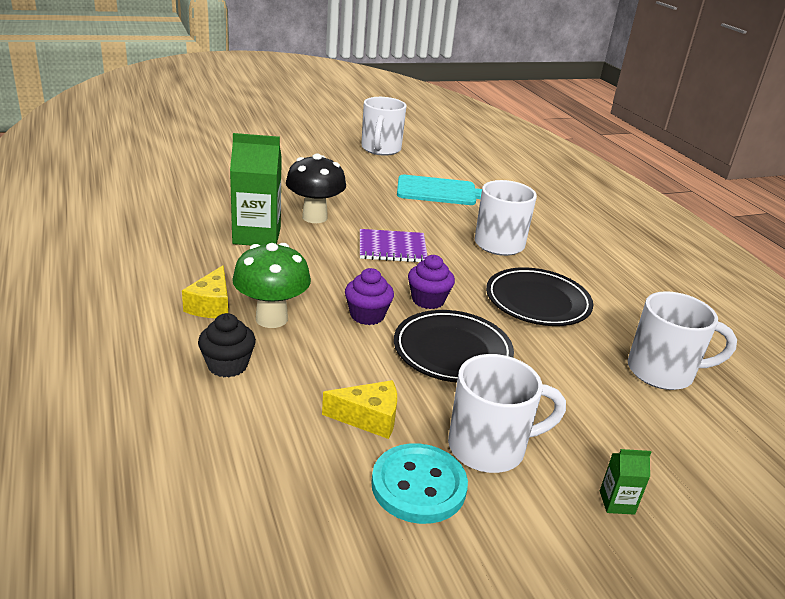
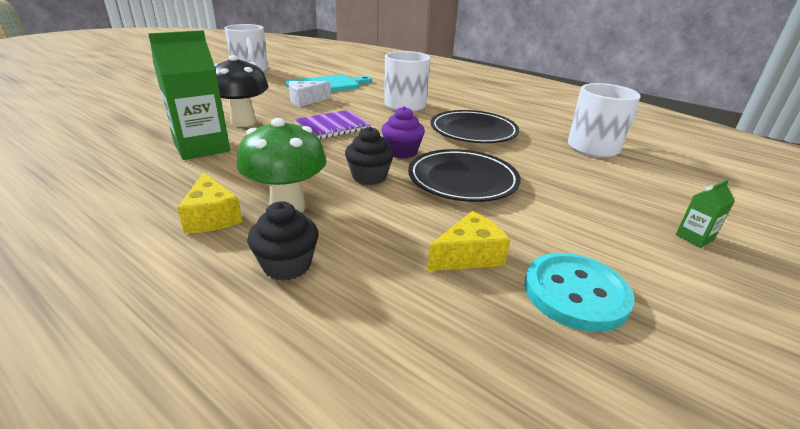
camera: 30 degrees left, 0 degrees up
purple cupcake [345,268,394,325] -> black cupcake [345,127,394,185]
white mug [448,354,566,473] -> none
none -> white cheese [289,81,331,107]

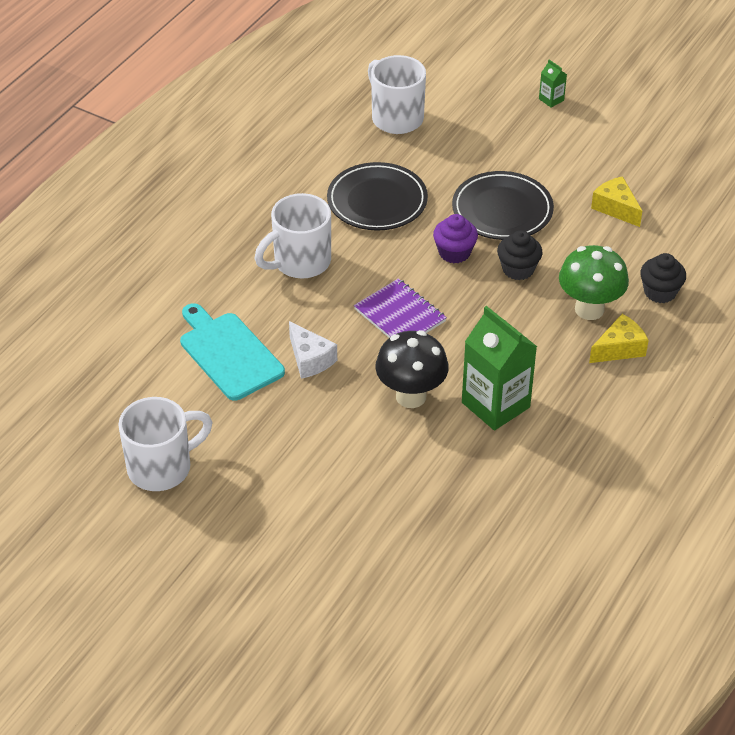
camera: 95 degrees left, 15 degrees up
turquoise button [525,253,634,332] -> none

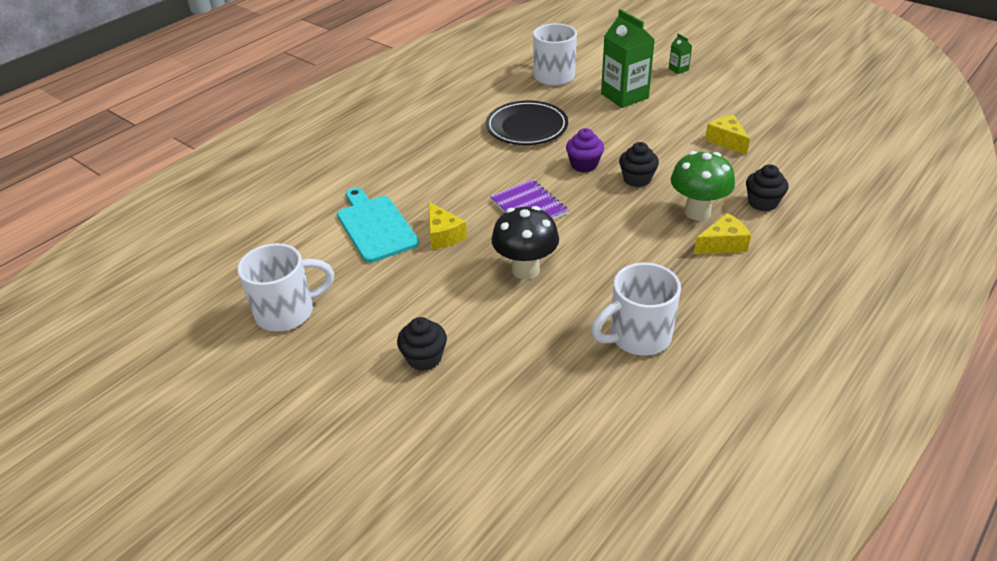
camera: 10 degrees right, 5 degrees down
white mug [255,193,331,279] -> white mug moved to [591,263,681,356]
white cheese [289,321,337,379] -> yellow cheese [429,202,467,249]
black plate [452,171,554,240] -> none
green carton [462,306,537,431] -> green carton moved to [601,9,655,108]
none -> black cupcake [397,317,447,371]

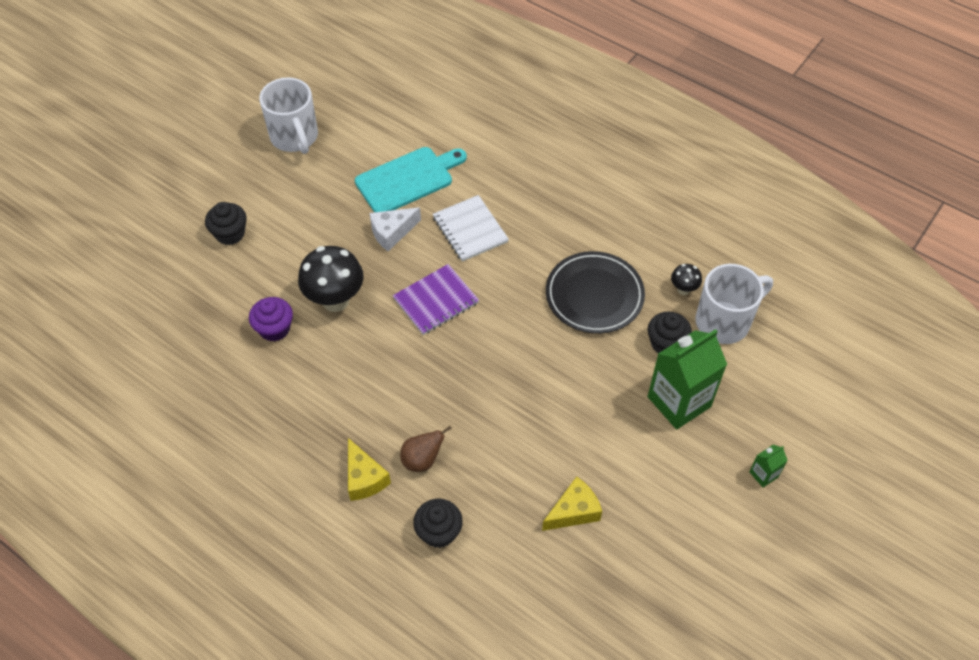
camera: 85 degrees right, 15 degrees up
yellow cheese [429,202,467,249] -> white cheese [369,207,421,251]
purple cupcake [566,128,604,172] -> purple cupcake moved to [249,297,293,341]
white mug [591,263,681,356] -> none
black cupcake [619,142,659,187] -> black cupcake moved to [648,312,692,353]
green mushroom [671,151,735,221] -> brown pear [400,426,452,472]
none -> white notebook [433,195,509,262]
none -> black mushroom [671,264,702,295]

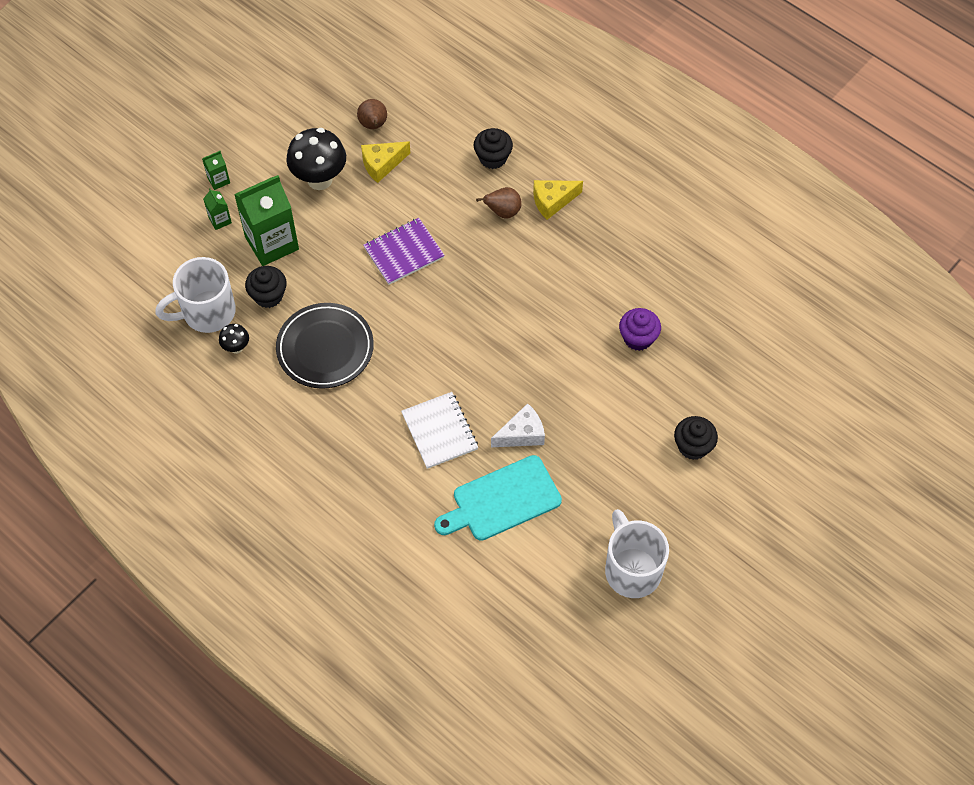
camera: 175 degrees left, 5 degrees up
black mushroom [298,246,364,312] -> black mushroom moved to [287,128,346,190]
yellow cheese [348,438,391,501] -> yellow cheese turned 90 degrees counterclockwise [533,180,583,220]
purple notebook [393,264,479,335] -> purple notebook moved to [363,218,445,285]
none -> green carton [203,188,232,230]
none -> brown pear [357,99,387,129]

